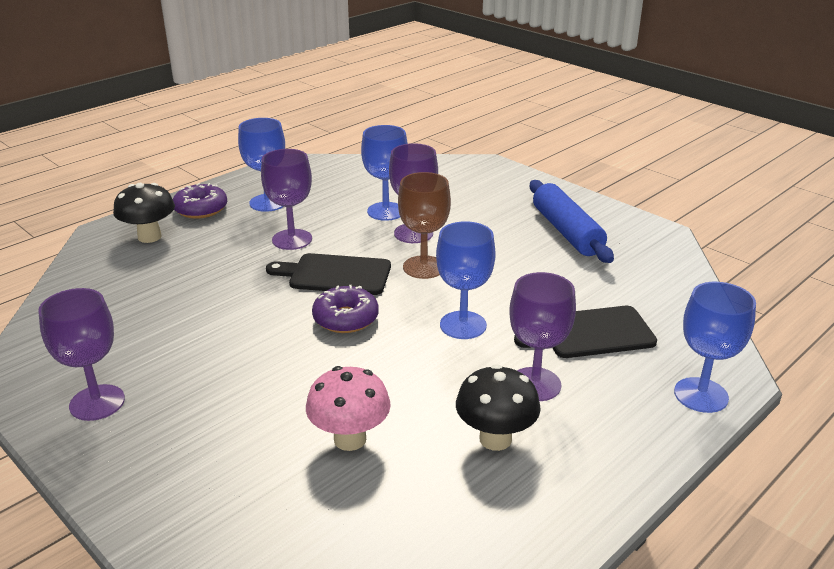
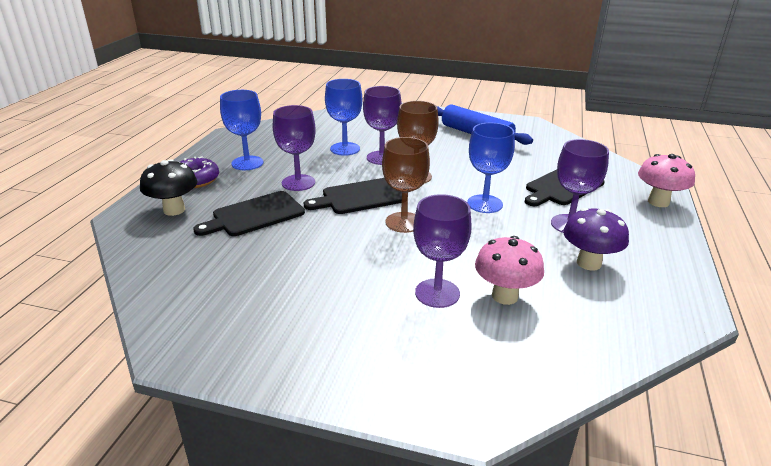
camera: 30 degrees left, 0 degrees up
purple goblet [38,288,125,421] -> purple goblet moved to [413,194,472,308]
purple donut [312,285,379,333] -> brown goblet [382,137,430,233]
black mushroom [456,364,541,451] -> purple mushroom [563,208,629,271]
blue goblet [674,282,756,413] -> pink mushroom [638,154,695,207]
none -> black cutting board [193,191,305,236]

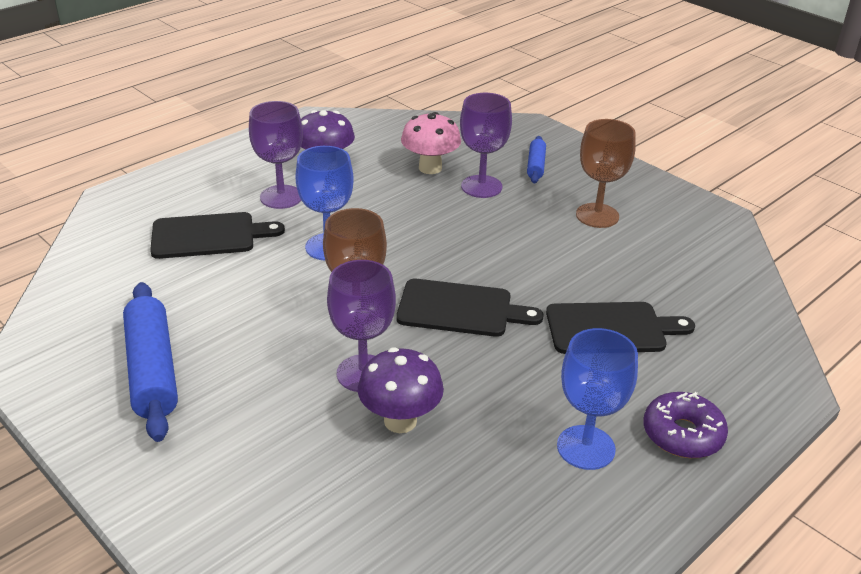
camera: 150 degrees left, 5 degrees up
black mushroom [140,159,197,216] -> none
purple goblet [273,105,316,191] -> none
blue goblet [325,79,362,156] -> purple mushroom [358,347,444,433]
brown goblet [382,137,430,233] -> brown goblet moved to [576,119,636,228]
pink mushroom [638,154,695,207] -> none
none -> blue rolling pin [527,136,546,183]

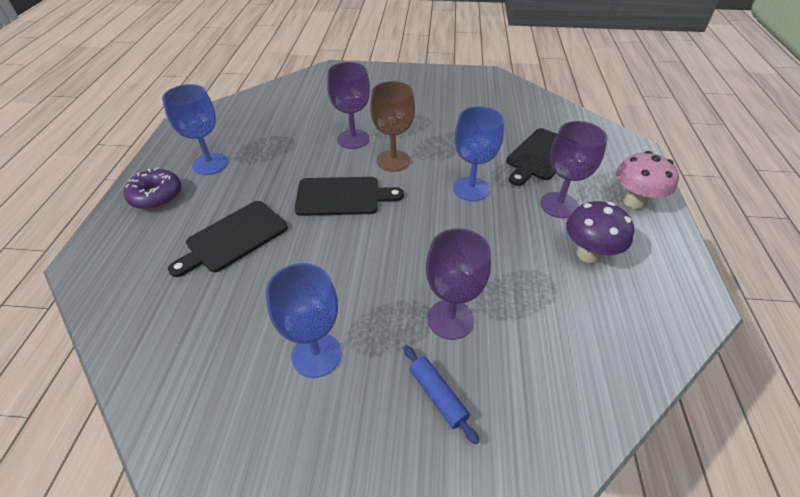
camera: 140 degrees right, 10 degrees up
blue rolling pin [123,282,178,442] -> none
purple mushroom [358,347,444,433] -> none
black cutting board [396,279,544,337] -> black cutting board turned 150 degrees counterclockwise [295,177,404,216]
pink mushroom [401,112,461,174] -> pink mushroom moved to [616,151,679,209]
brown goblet [576,119,636,228] -> blue goblet [266,263,341,378]

